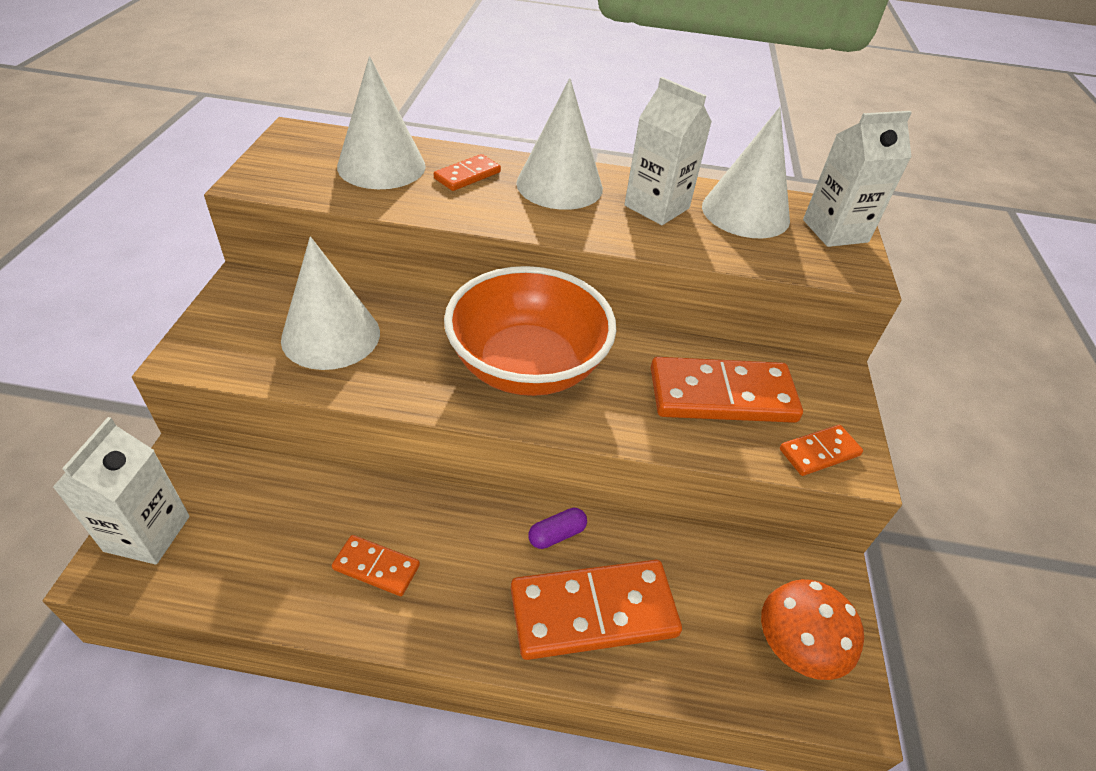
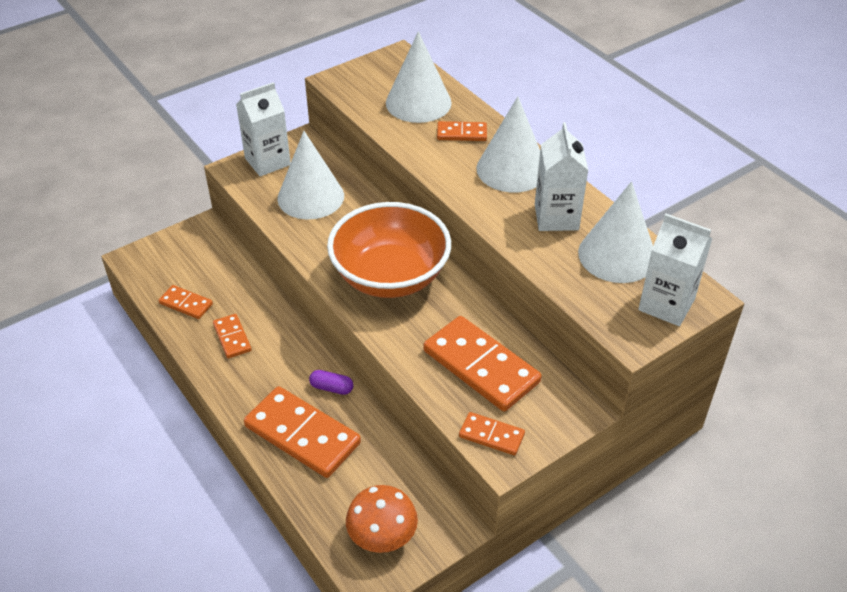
camera: 50 degrees right, 0 degrees up
white carton [52,417,190,565] -> white carton moved to [236,82,291,176]
none -> orange domino [159,285,213,319]

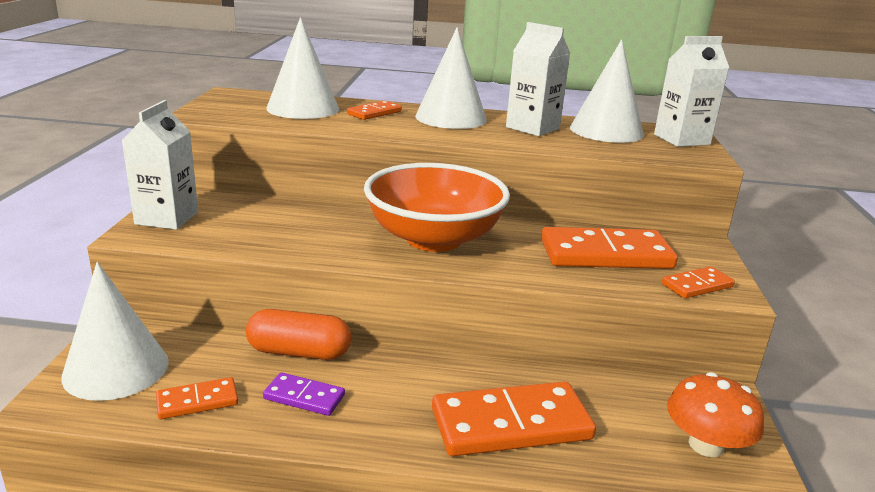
camera: 50 degrees left, 20 degrees down
orange domino [213,314,252,358] -> purple domino [263,372,345,416]
white cone [277,131,344,219] -> white cone moved to [61,262,169,401]
purple capsule [309,370,353,395] -> none
none -> orange capsule [246,309,351,360]

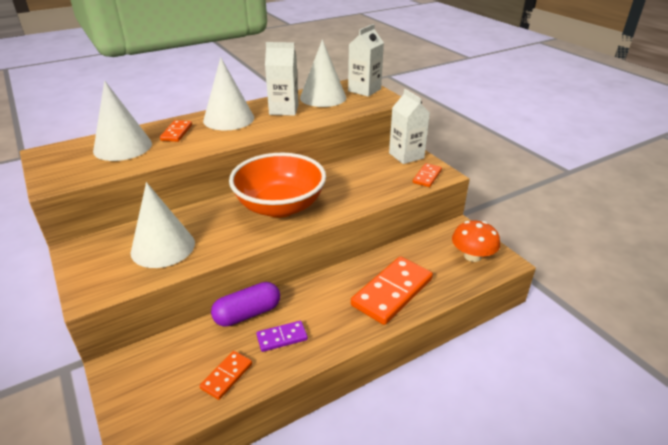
camera: 35 degrees left, 10 degrees up
white cone [61,262,169,401] -> white cone moved to [131,182,195,268]
white carton [122,100,198,230] -> white carton moved to [389,89,430,164]
orange capsule [246,309,351,360] -> purple capsule [211,282,280,327]
orange domino [541,227,678,269] -> none

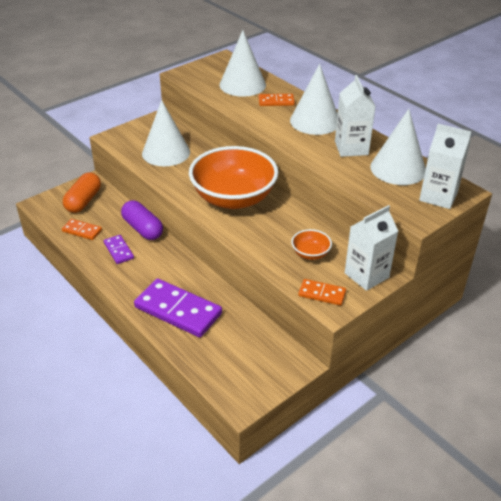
camera: 80 degrees right, 5 degrees up
orange domino [351,256,433,325] -> purple domino [134,279,222,337]
orange mushroom [452,221,500,262] -> none
none -> orange capsule [63,172,101,213]
none -> orange bowl [291,229,332,260]

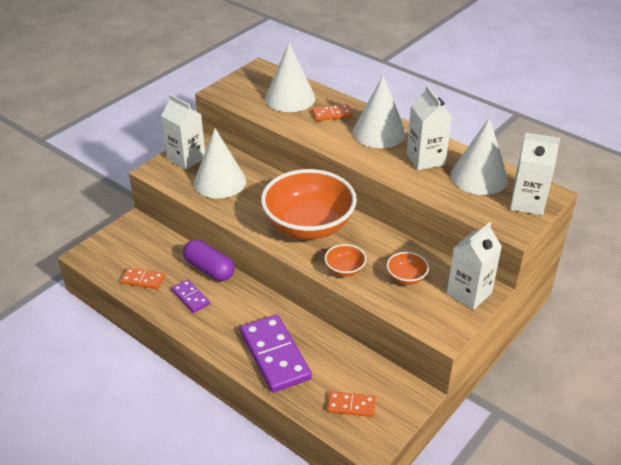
camera: 10 degrees left, 0 degrees up
orange capsule [63,172,101,213] -> none
purple domino [134,279,222,337] -> purple domino turned 45 degrees clockwise [240,314,312,393]
orange domino [298,279,346,306] -> orange domino moved to [327,391,376,417]
none -> white carton [161,94,205,170]
none -> orange bowl [324,244,366,277]

